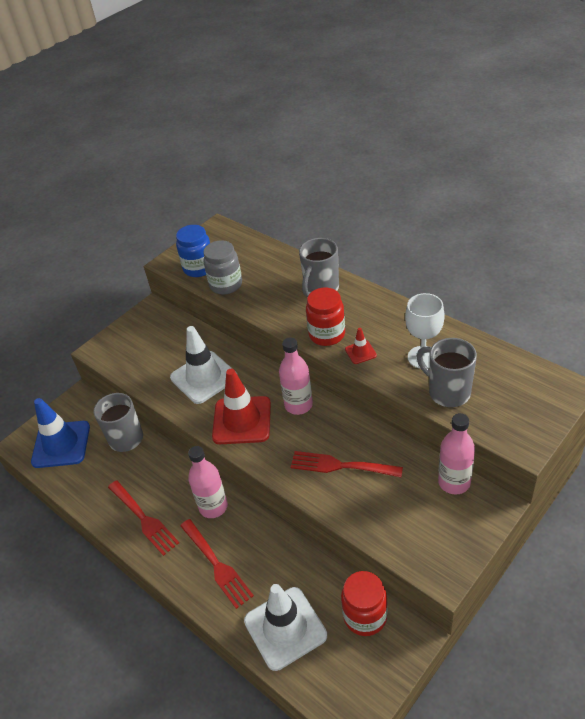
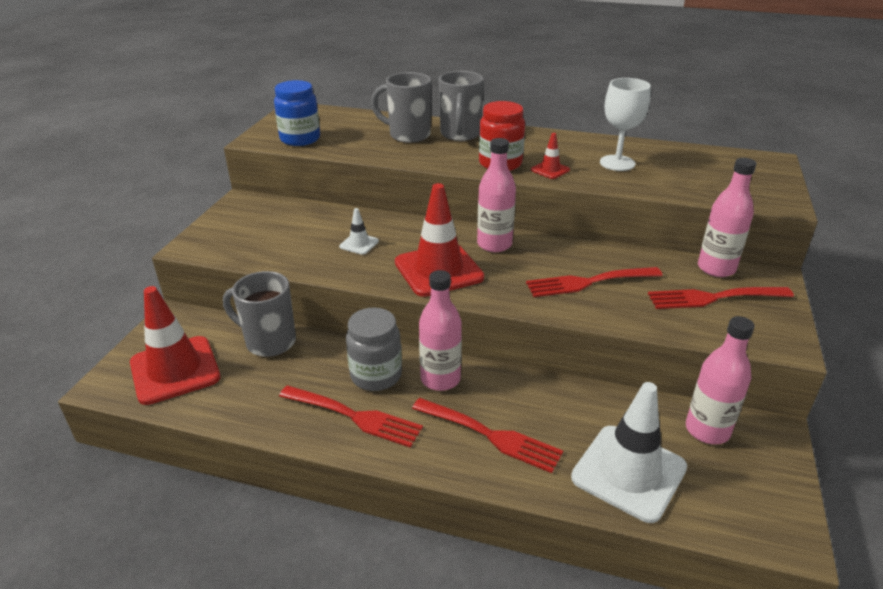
camera: 30 degrees left, 10 degrees down
blue traffic cone [31,398,90,468] -> red traffic cone [130,286,221,405]
white traffic cone [170,326,238,404] -> white traffic cone [339,208,379,255], size x0.45
grey jar [203,240,242,295] -> grey jar moved to [346,307,402,391]
red jar [341,571,388,636] -> pink bottle [686,316,755,444]
grey mug [417,338,477,407] -> grey mug moved to [371,72,431,143]
none -> red fork [648,287,794,309]

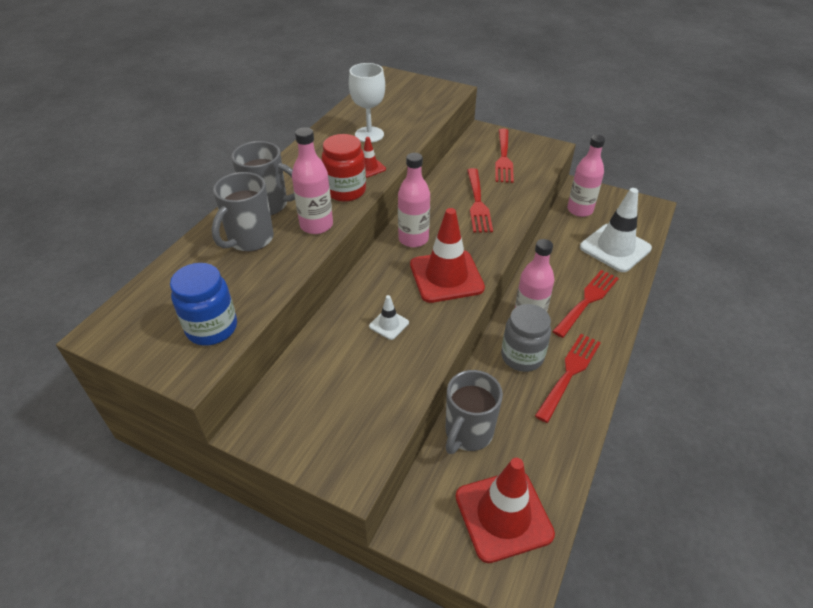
camera: 80 degrees left, 10 degrees up
pink bottle [698,158,756,277] -> pink bottle moved to [292,127,333,234]

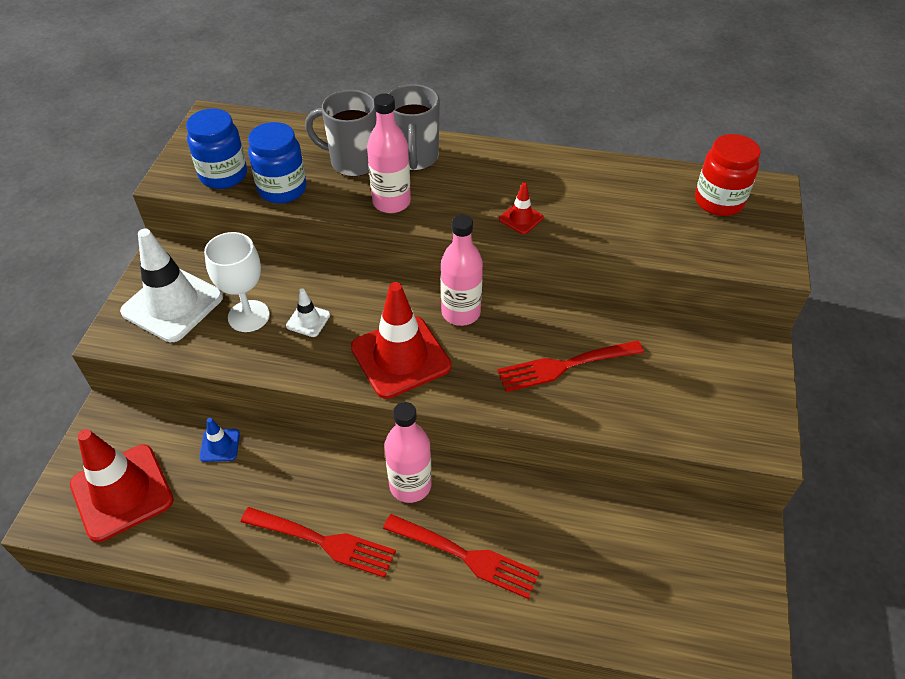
camera: 75 degrees right, 5 degrees up
red jar [322,134,366,202] -> red jar moved to [695,134,761,216]
white goblet [349,63,385,143] -> white goblet moved to [204,232,270,332]
grey mug [446,370,503,454] -> blue traffic cone [199,418,240,462]
red fork [495,129,514,183] -> none
grey jar [501,304,551,372] -> none
pink bottle [567,135,605,217] -> none
white traffic cone [580,188,652,272] -> white traffic cone moved to [120,228,223,342]
none -> blue jar [248,122,307,203]

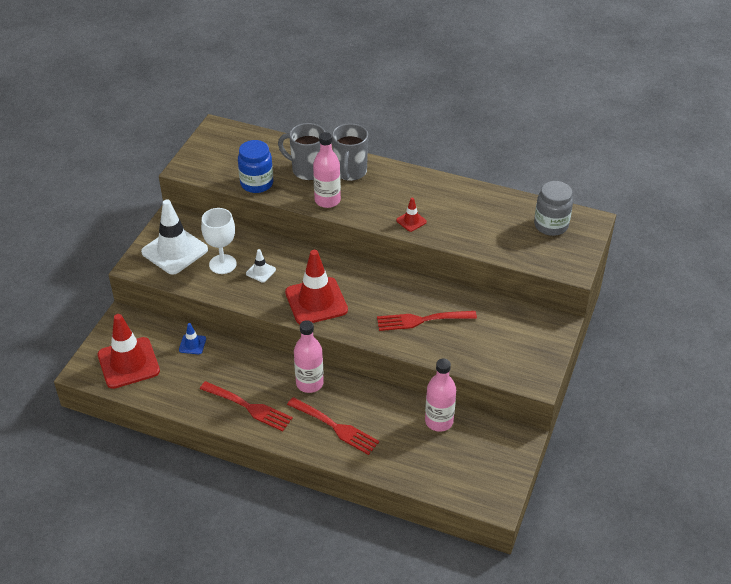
camera: 10 degrees right, 5 degrees down
blue jar [186,109,247,189] -> none
pink bottle [441,215,483,326] -> pink bottle moved to [425,358,456,432]
red jar [695,134,761,216] -> grey jar [534,181,573,236]

